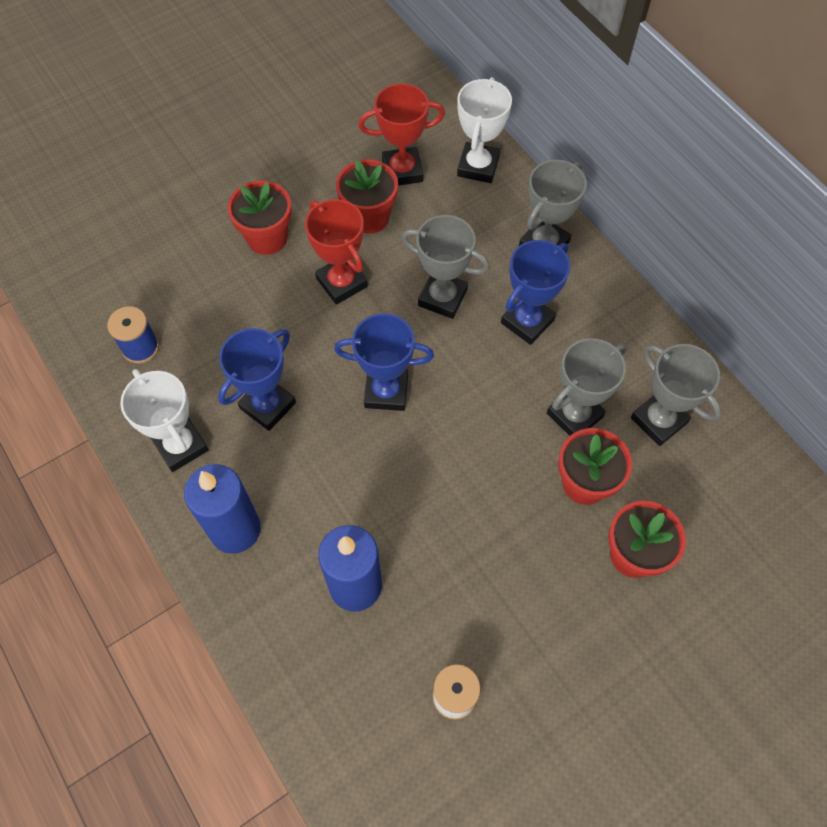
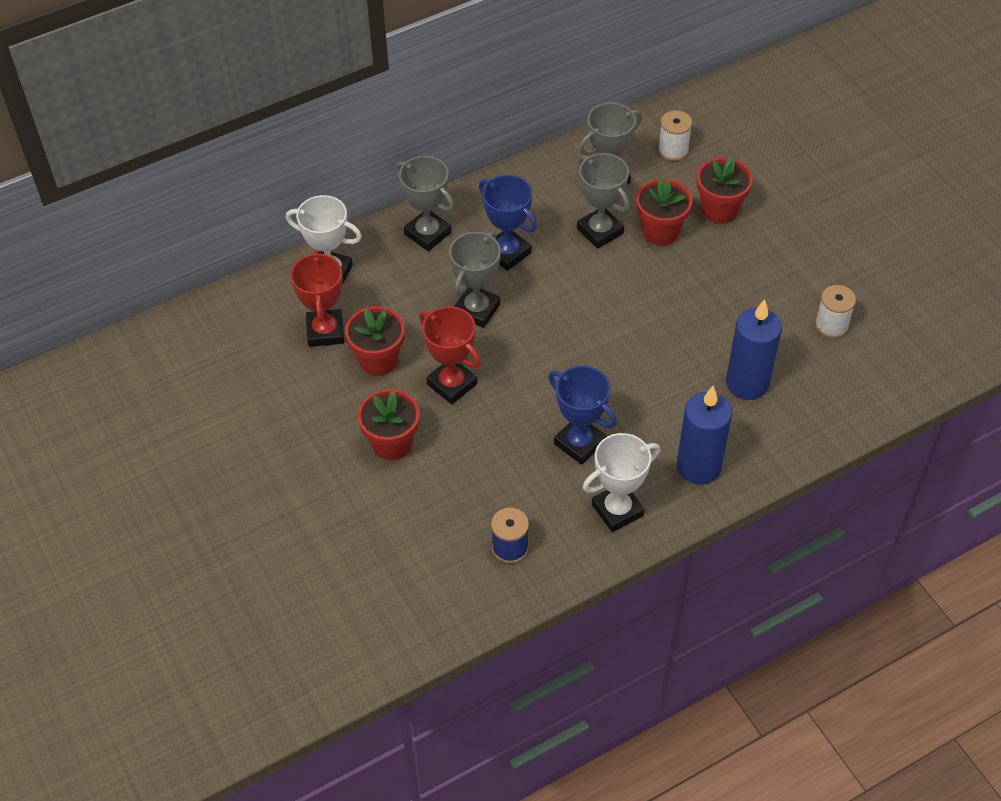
camera: 85 degrees left, 10 degrees down
red trophy [305,199,368,305] -> red trophy turned 75 degrees clockwise [419,306,481,404]
blue trophy [334,313,434,411] -> none
none -> white spool [658,110,692,161]

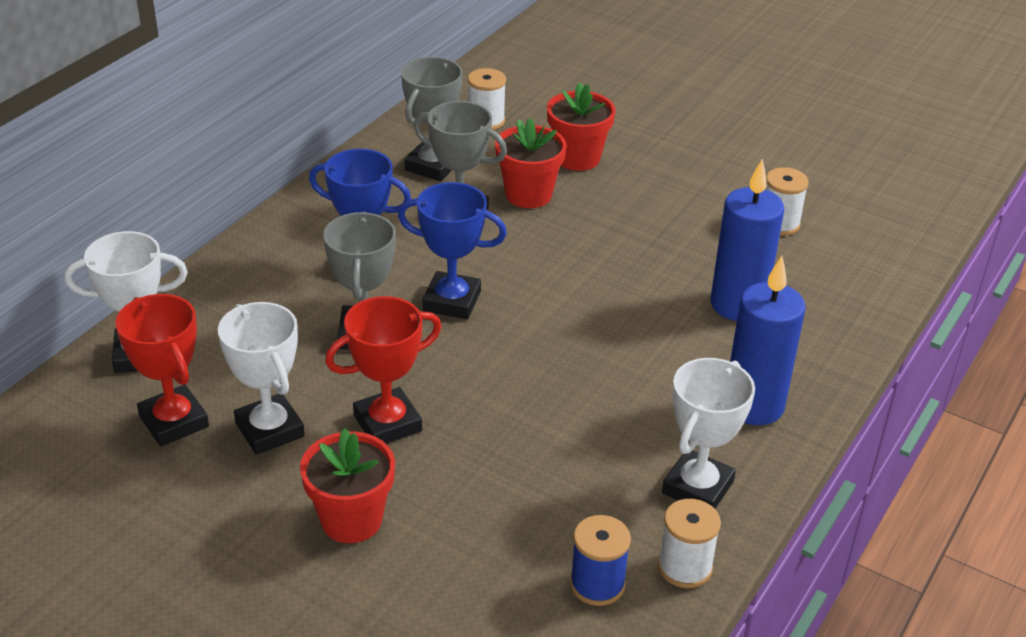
camera: 30 degrees left, 15 degrees down
red flower pot [345,306,405,376] -> white trophy [218,302,305,455]
grey trophy [395,156,454,251] -> none
red trophy [419,306,481,404] -> red trophy turned 45 degrees counterclockwise [325,296,441,444]
blue trophy [548,366,617,465] -> blue trophy moved to [398,182,507,319]
none -> white spool [658,499,721,588]

